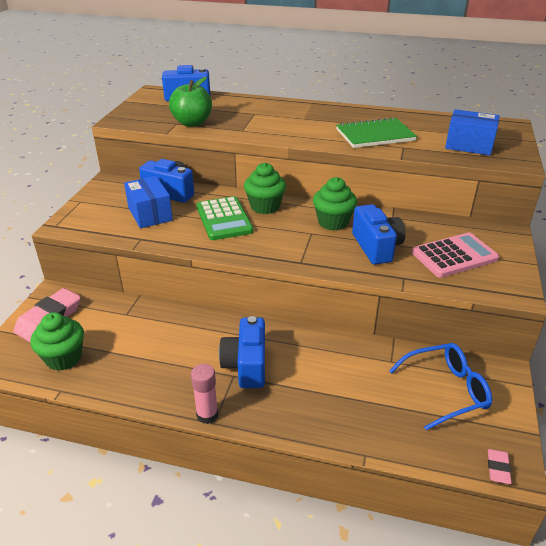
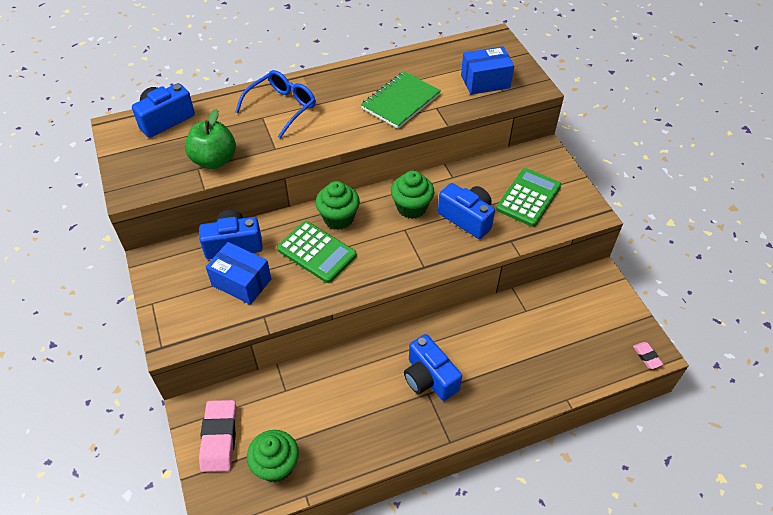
camera: 35 degrees left, 15 degrees up
pink glue stick [191,364,218,424] -> none
blue glasses [389,343,492,430] -> blue glasses moved to [235,70,316,138]
pink calculator [412,233,499,278] -> green calculator [496,168,561,227]

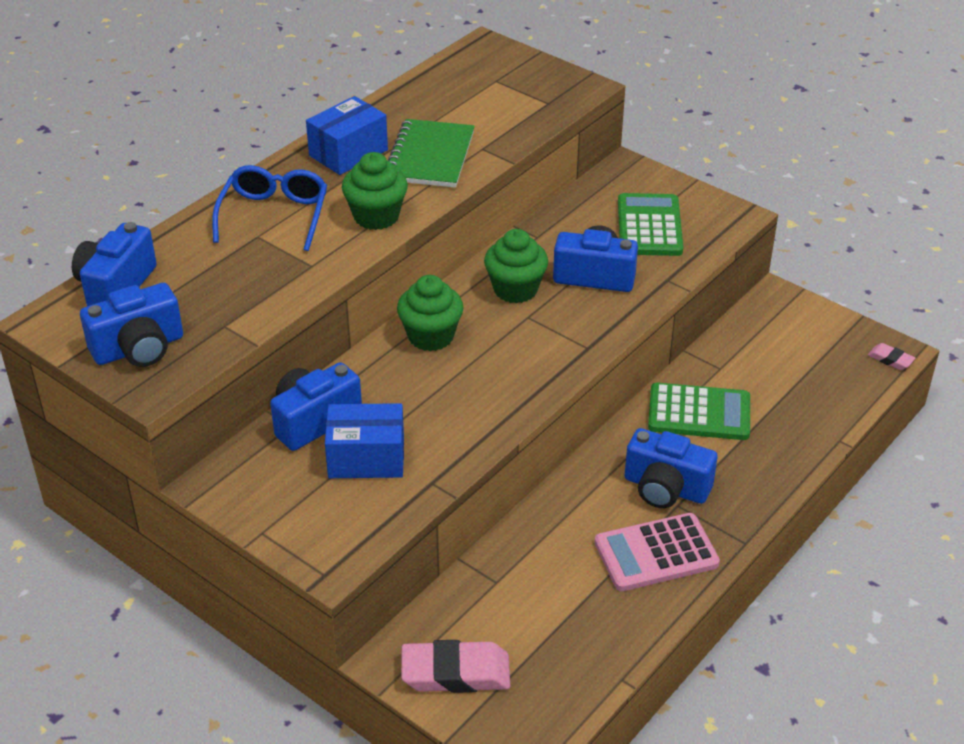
camera: 30 degrees left, 10 degrees down
green apple [185,109,236,169] -> none
pink eraser [199,400,237,472] -> pink eraser turned 60 degrees counterclockwise [401,640,510,693]
green cupcake [247,430,299,483] -> green cupcake moved to [342,152,408,230]
green calculator [277,221,357,283] -> green calculator moved to [648,383,750,440]
blue box [461,46,514,95] -> blue box moved to [306,96,388,175]
none -> blue camera [80,283,183,367]
none -> pink calculator [594,513,720,591]

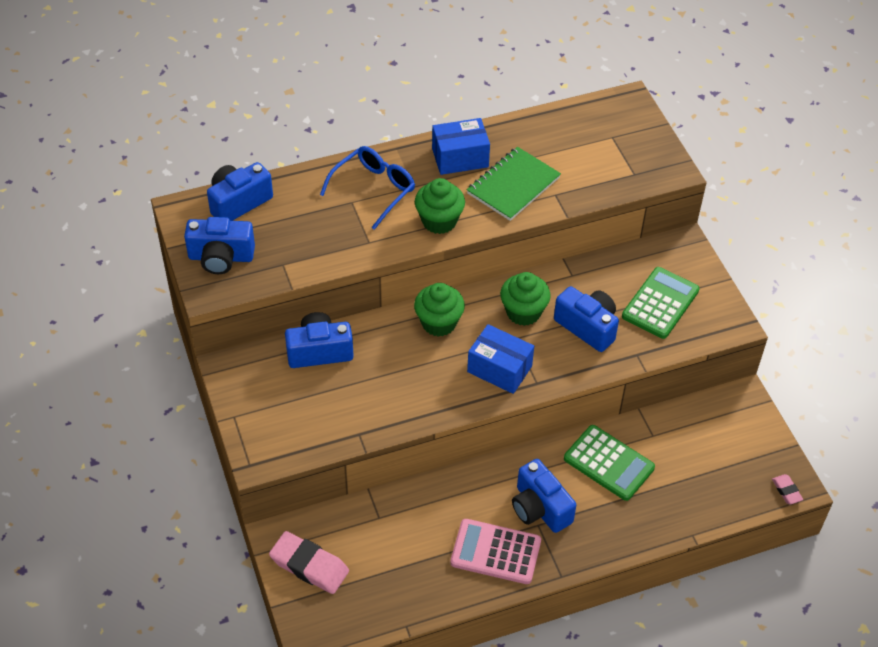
camera: 30 degrees right, 10 degrees up
blue box [325,403,404,478] -> blue box moved to [467,324,534,394]

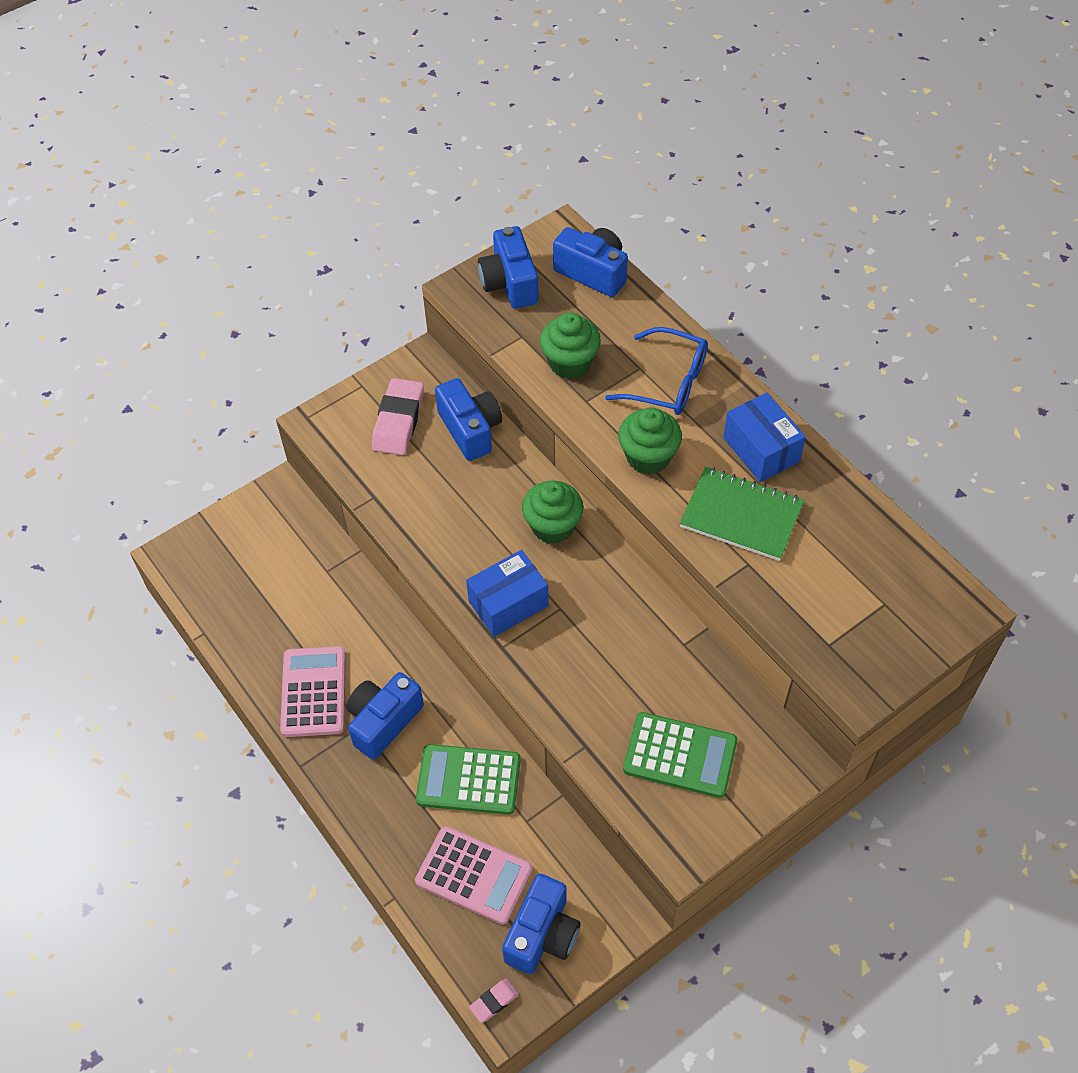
camera: 75 degrees right, 5 degrees up
pink eraser [269,531,349,594] -> pink eraser moved to [372,378,424,455]
blue box [467,324,534,394] -> blue box turned 45 degrees clockwise [466,550,549,637]
green cupcake [500,272,551,326] -> green cupcake moved to [540,312,601,379]
blue camera [554,286,619,352] -> blue camera moved to [502,874,580,974]
green calculator [564,425,655,501] -> green calculator turned 75 degrees clockwise [416,744,521,815]
none -> pink calculator [415,826,532,925]

